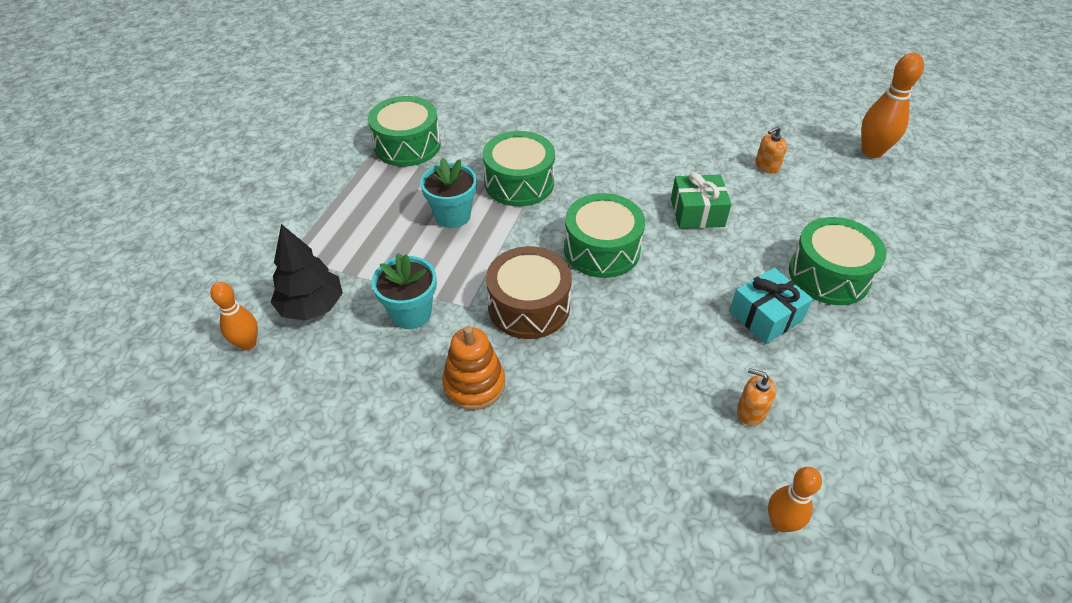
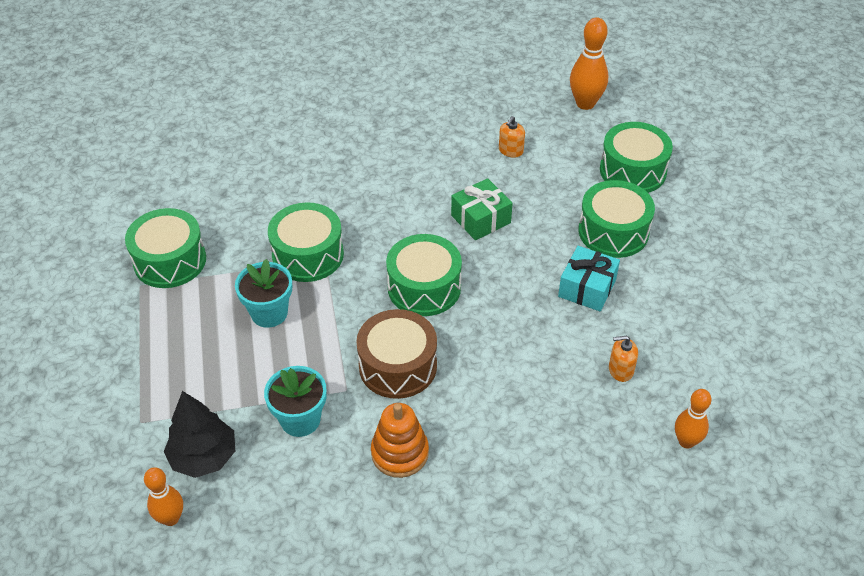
camera: 30 degrees left, 0 degrees up
none -> green drum [600,122,673,193]

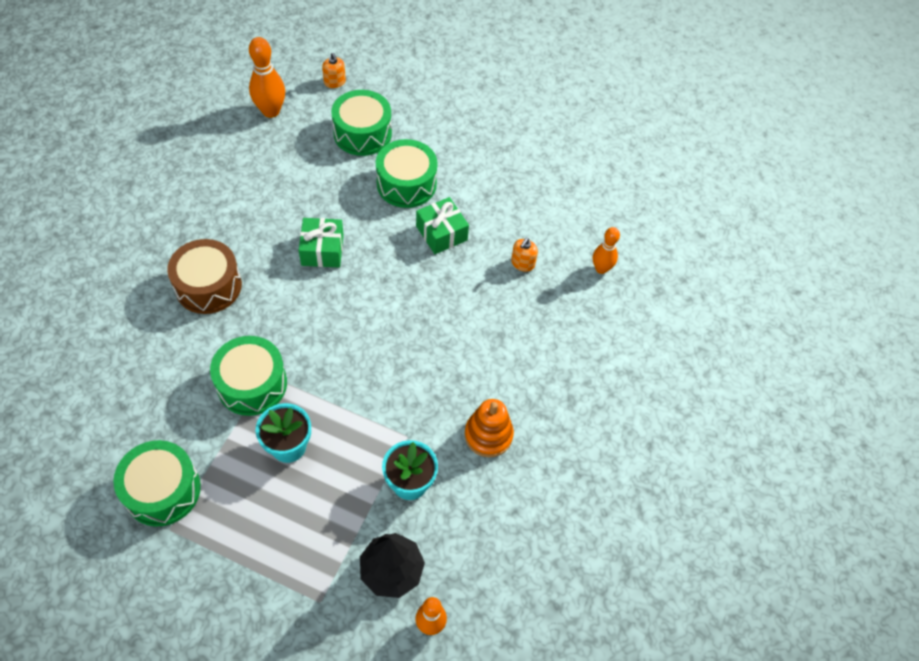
camera: 60 degrees left, 10 degrees up
brown drum [356,309,437,399] -> brown drum moved to [167,239,242,314]
green drum [386,234,462,316] -> none
orange soap dispenser [499,116,525,158] -> orange soap dispenser moved to [322,53,346,88]
turquoise gift [558,246,620,311] -> green gift [416,197,469,254]

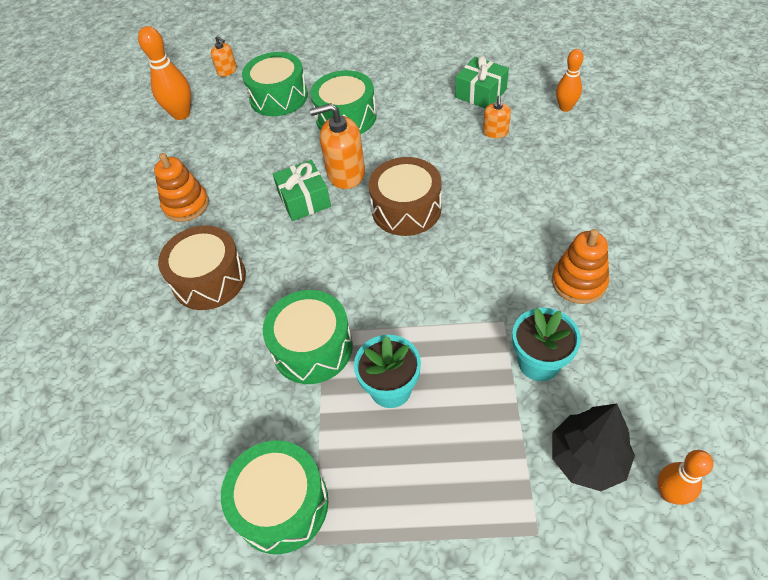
camera: 15 degrees left, 5 degrees down
green gift [416,197,469,254] -> green gift moved to [455,56,509,108]
none -> orange stacking toy [154,153,209,222]
none -> orange soap dispenser [310,103,365,189]
none -> brown drum [368,157,442,236]

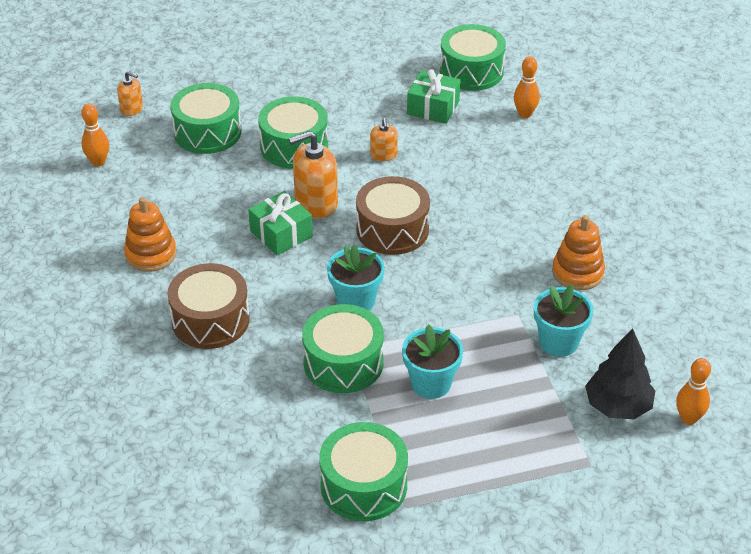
camera: 20 degrees left, 10 degrees down
orange bowling pin [138,26,191,120] -> orange bowling pin [81,104,109,166], size x0.65
orange soap dispenser [483,96,511,138] -> orange soap dispenser moved to [370,118,398,161]
none -> turquoise flower pot [327,245,385,311]
none -> green drum [440,24,506,91]

